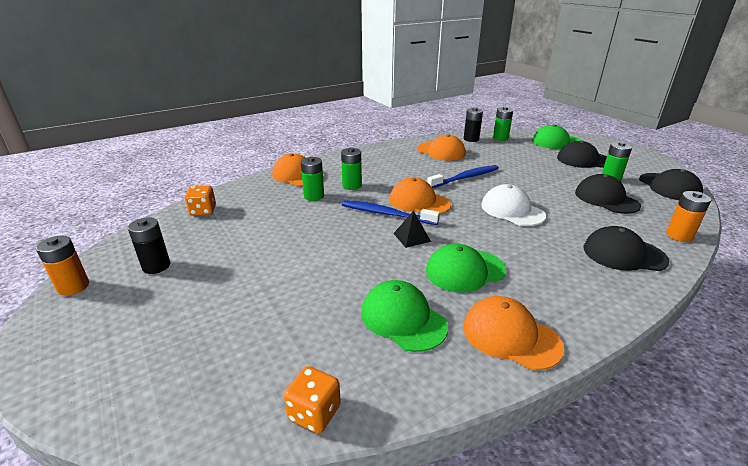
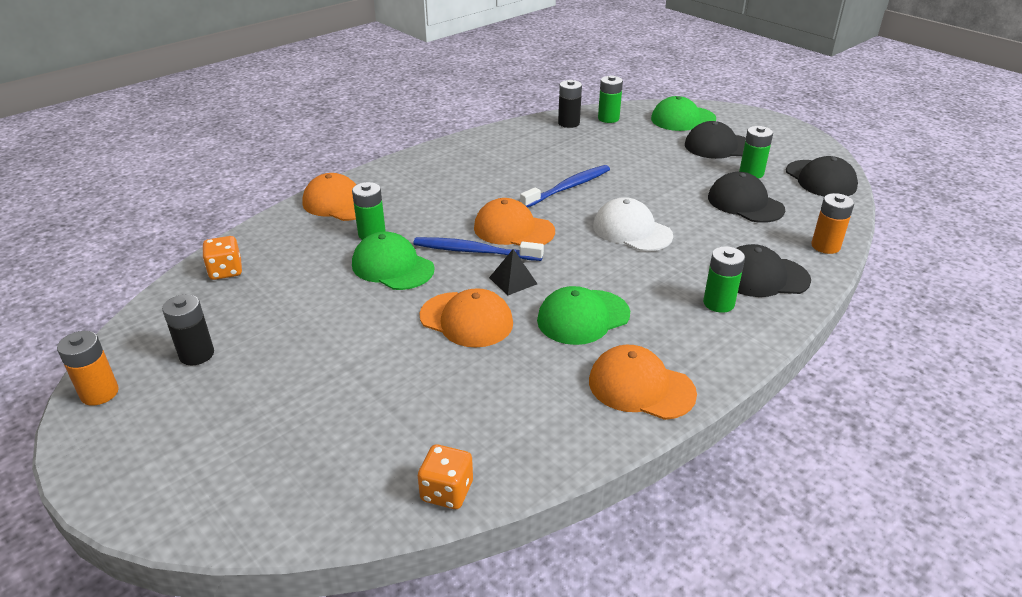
camera: 10 degrees left, 5 degrees up
green battery [341,148,362,190] -> green battery moved to [703,246,745,313]
green cap [361,280,448,352] -> green cap moved to [352,231,434,290]
orange cap [417,134,466,161] -> orange cap moved to [419,288,513,347]

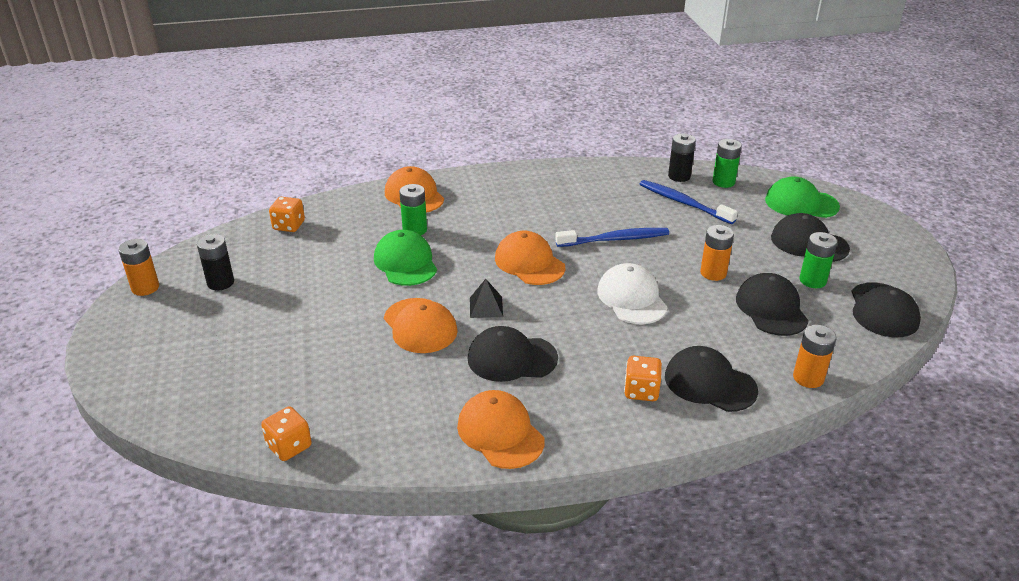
camera: 30 degrees right, 0 degrees up
blue toothbrush [413,237,544,261] -> blue toothbrush moved to [640,180,738,224]
green cap [537,286,630,345] -> black cap [468,326,558,382]
green battery [703,246,745,313] -> orange dice [624,356,662,401]
none -> orange battery [700,225,734,281]

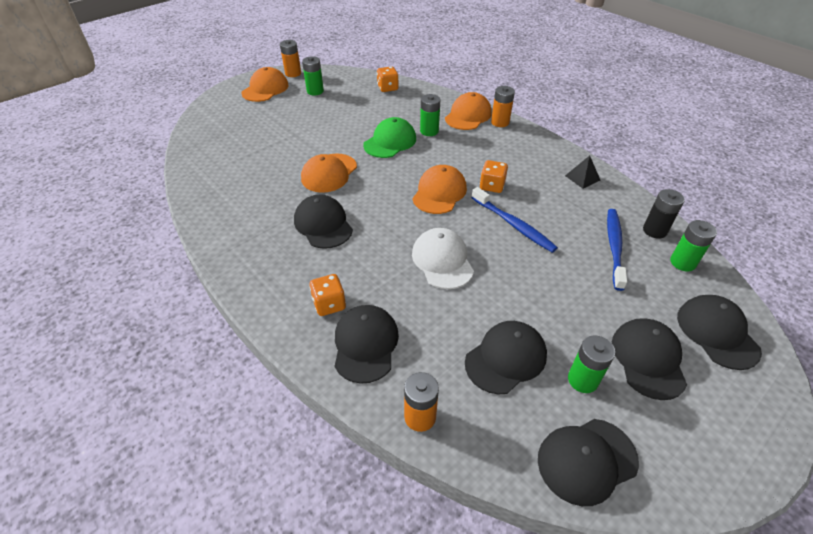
camera: 60 degrees right, 10 degrees up
black battery [197,234,234,291] -> green battery [302,56,324,95]
orange dice [261,407,311,461] -> orange dice moved to [480,160,508,193]
orange cap [457,390,544,469] -> orange cap moved to [241,67,288,102]
black pyramid [470,279,503,318] -> black pyramid moved to [565,156,600,189]
white cap [597,263,668,324] -> white cap turned 60 degrees counterclockwise [412,228,474,289]
orange battery [700,225,734,281] -> orange battery moved to [491,86,515,127]
green cap [765,176,840,218] -> black cap [677,295,762,370]

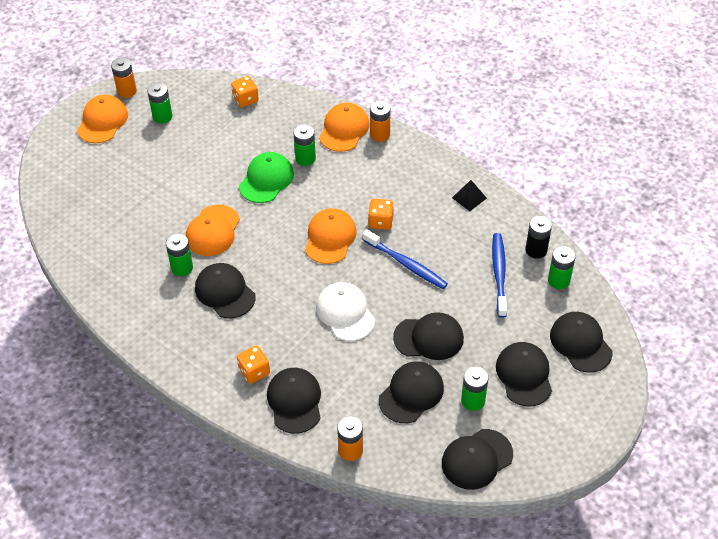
camera: 10 degrees left, 5 degrees up
none -> green battery [166,233,193,276]
none -> black cap [393,312,464,360]

